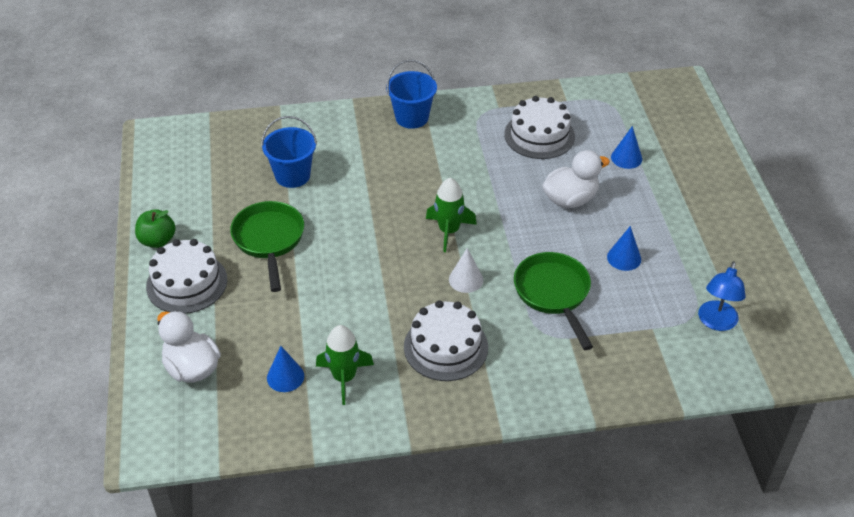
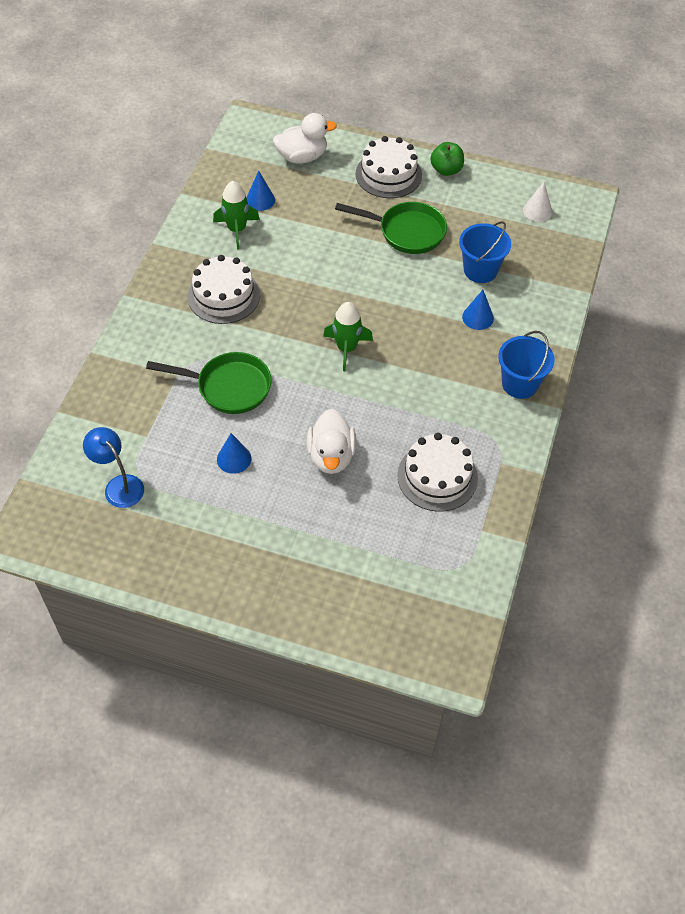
camera: 115 degrees right, 10 degrees up
white cone [449,248,483,293] -> white cone moved to [523,182,552,222]
blue cone [611,126,642,169] -> blue cone moved to [462,290,494,330]

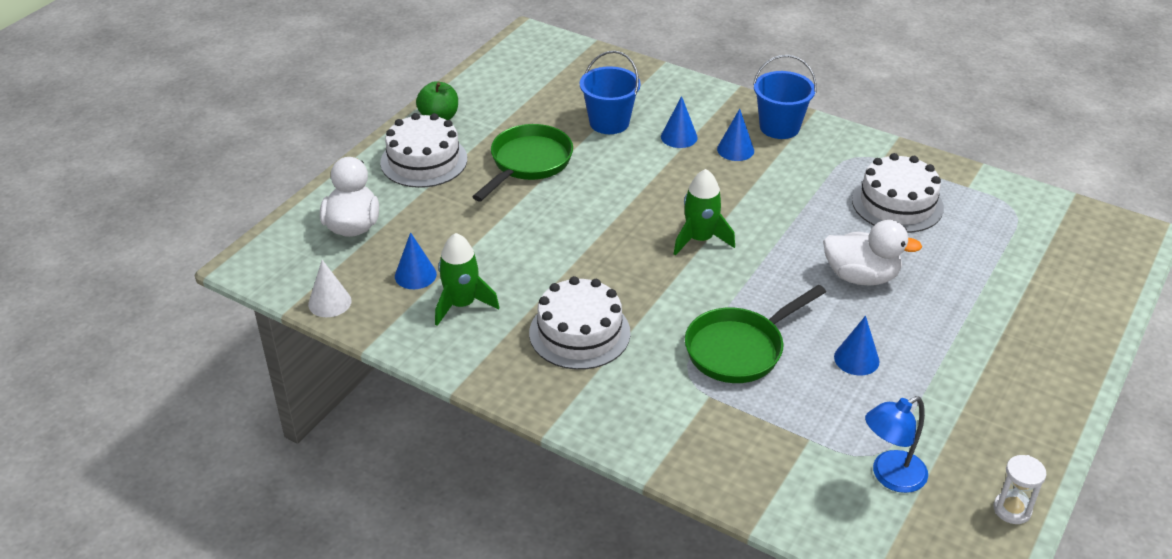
camera: 75 degrees left, 15 degrees down
green pan [146,352,272,414] -> green pan turned 150 degrees counterclockwise [685,285,826,383]
white cone [523,182,552,222] -> white cone moved to [308,260,352,317]
none -> blue cone [717,109,754,161]
none -> white hourglass [993,455,1046,524]

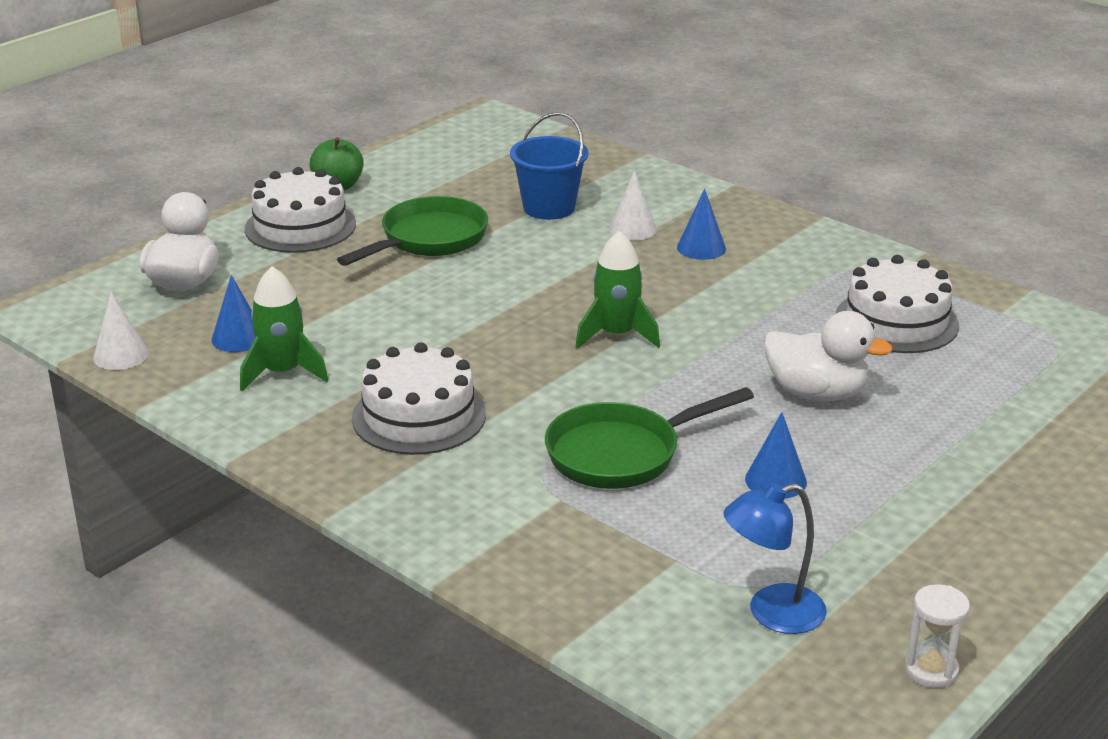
camera: 10 degrees right, 10 degrees down
blue cone [661,96,698,148] -> white cone [609,171,657,241]
blue bucket [753,55,817,139] -> none

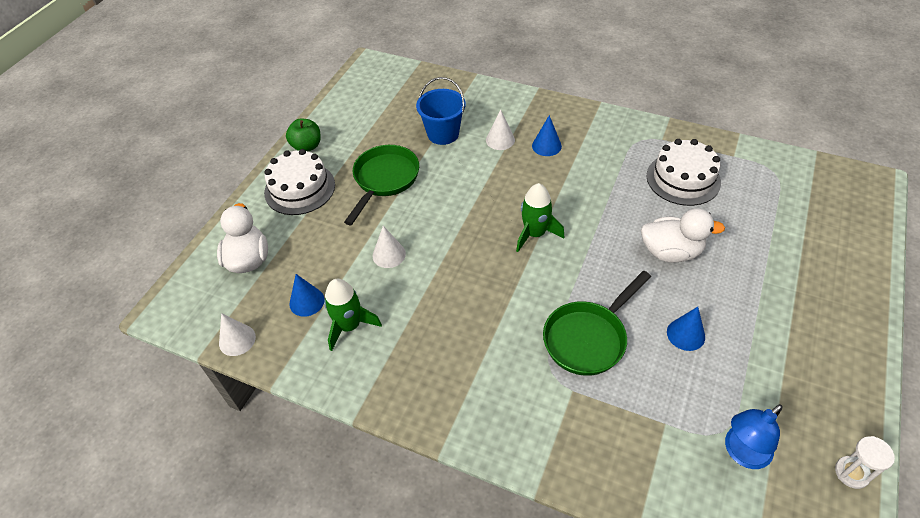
camera: 15 degrees left, 20 degrees up
white cake [352,343,486,455] -> none
none -> white cone [373,226,406,268]

